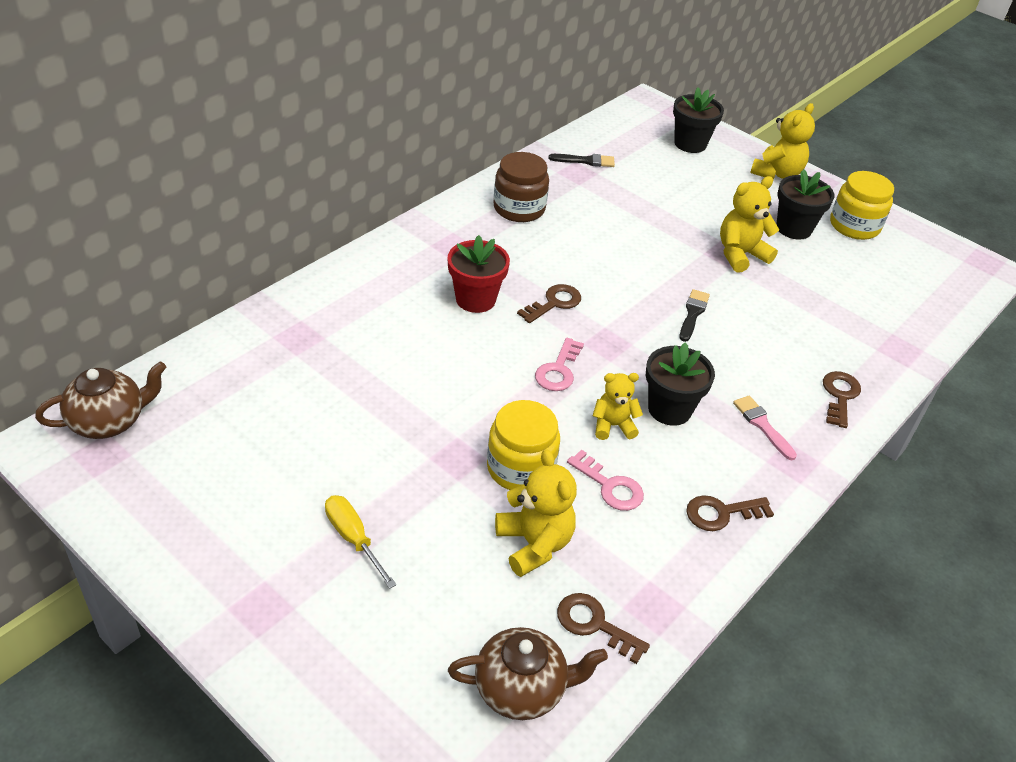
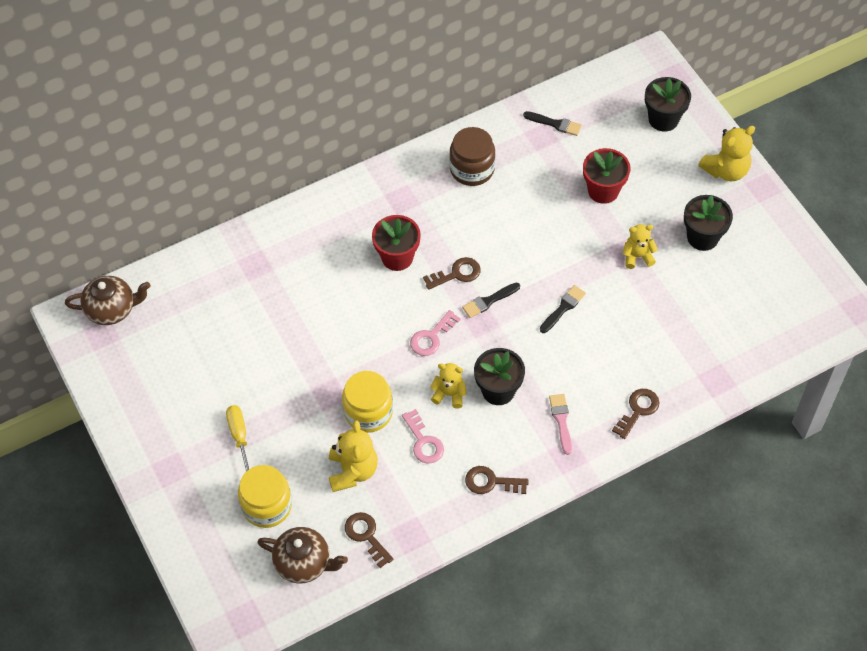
camera: 25 degrees right, 15 degrees up
yellow teddy bear [720,176,779,273] -> yellow teddy bear [623,224,658,269], size x0.66
yellow jar [830,171,894,240] -> yellow jar moved to [238,465,292,528]
none -> black brush [462,282,520,318]
none -> red flower pot [583,148,630,204]

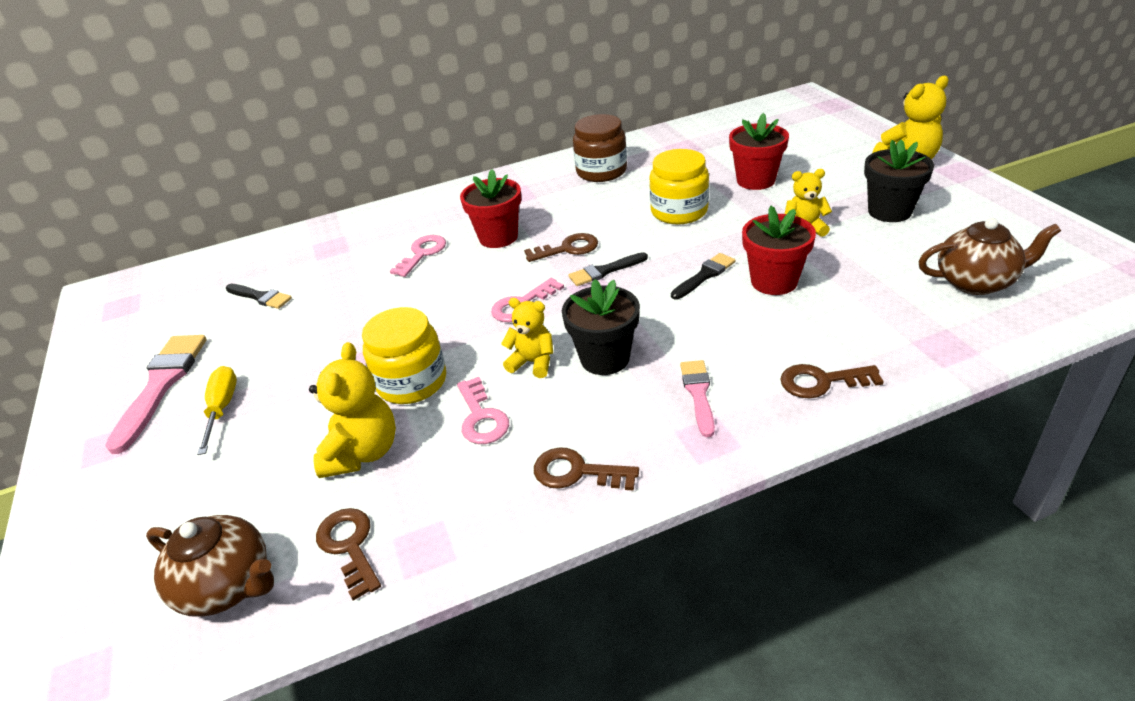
camera: 10 degrees right, 20 degrees down
brown teapot [65,276,150,325] -> brown teapot moved to [918,218,1061,295]
yellow jar [238,465,292,528] -> yellow jar moved to [649,149,709,224]
black brush [523,111,582,136] -> black brush moved to [226,284,292,309]
brown key [612,389,659,439] -> brown key turned 135 degrees counterclockwise [781,364,884,398]
black flower pot [645,77,691,132] -> none
none -> pink brush [105,335,207,454]
none -> pink key [390,235,446,277]
none -> red flower pot [742,206,816,295]

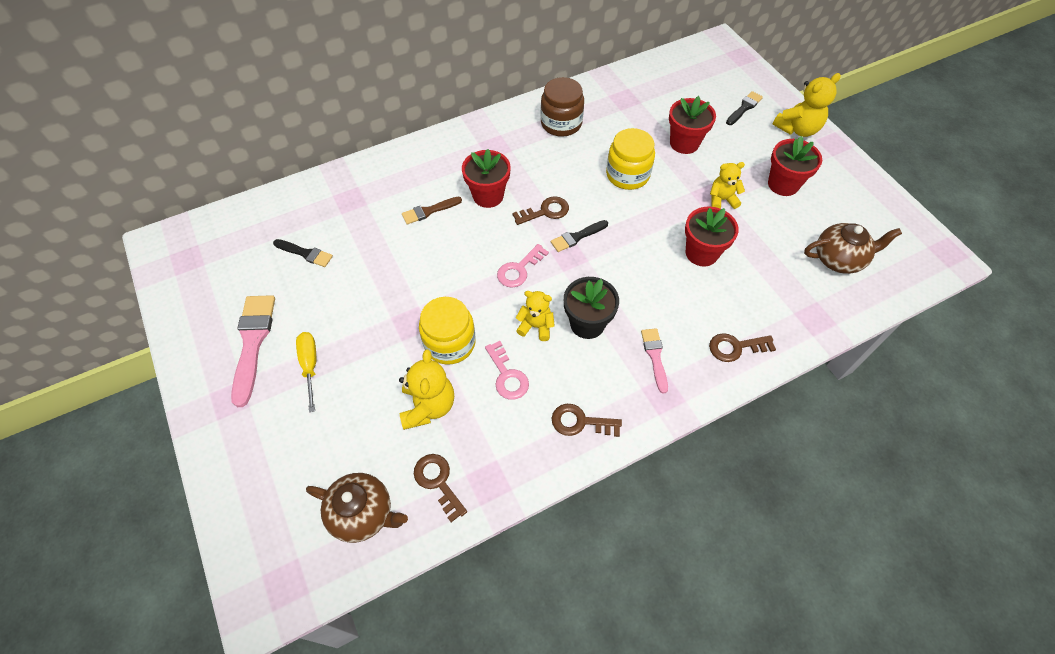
camera: 10 degrees left, 20 degrees up
pink key [390,235,446,277] -> brown brush [402,196,462,224]
black brush [671,253,736,300] -> black brush moved to [726,91,763,125]
black flower pot [864,140,934,222] -> red flower pot [768,136,822,196]

